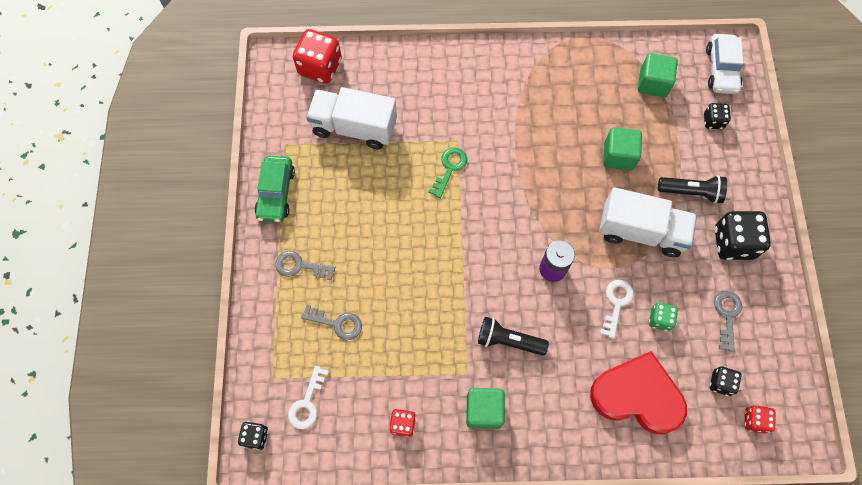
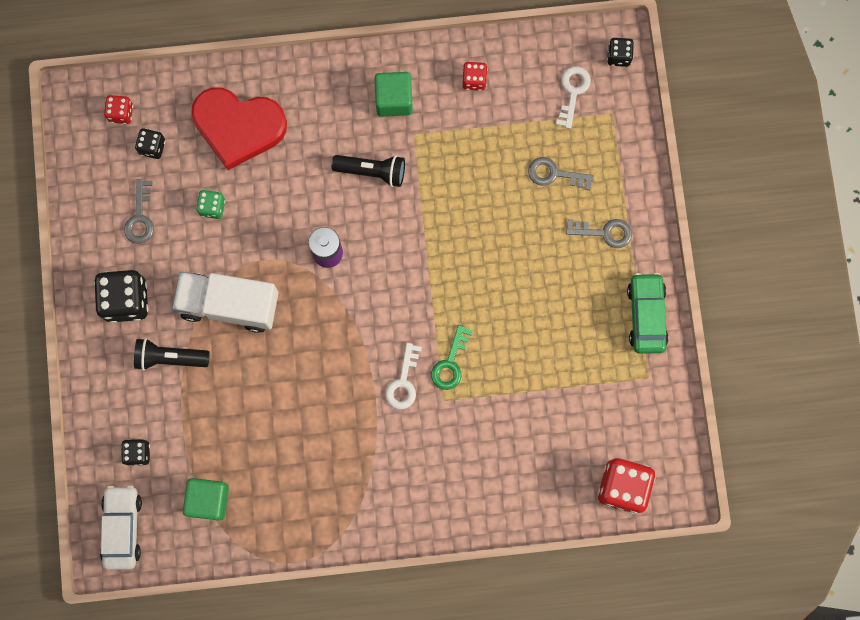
camera: 175 degrees right, 10 degrees up
white truck [306,87,397,150] -> none
white key [600,280,634,339] -> white key moved to [385,343,422,409]
green cube [603,127,642,170] -> none

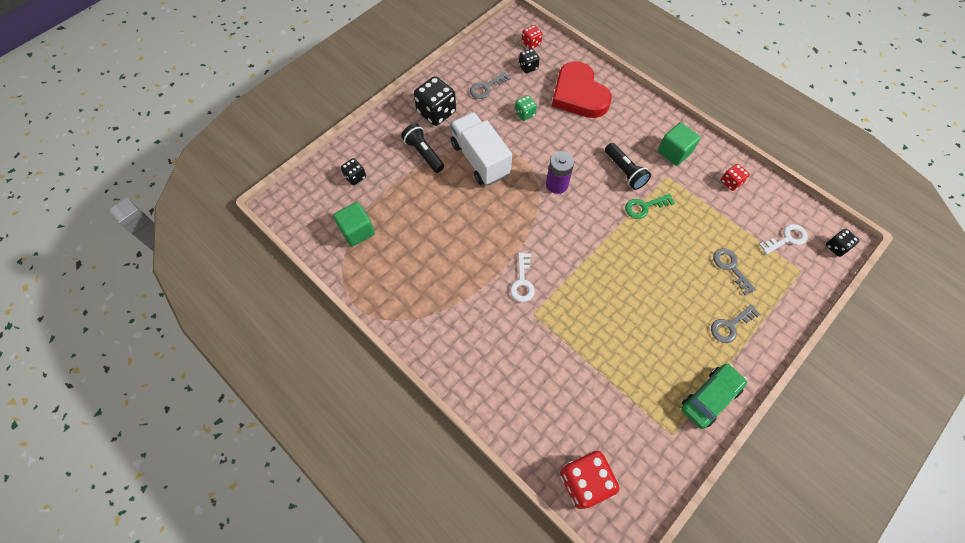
camera: 50 degrees right, 15 degrees down
white car [100,485,142,570] -> none
white key [385,343,422,409] -> white key turned 60 degrees counterclockwise [510,252,535,302]
green key [431,325,473,390] -> green key moved to [625,194,675,219]
grey key [566,219,632,248] -> grey key turned 90 degrees clockwise [711,304,761,343]

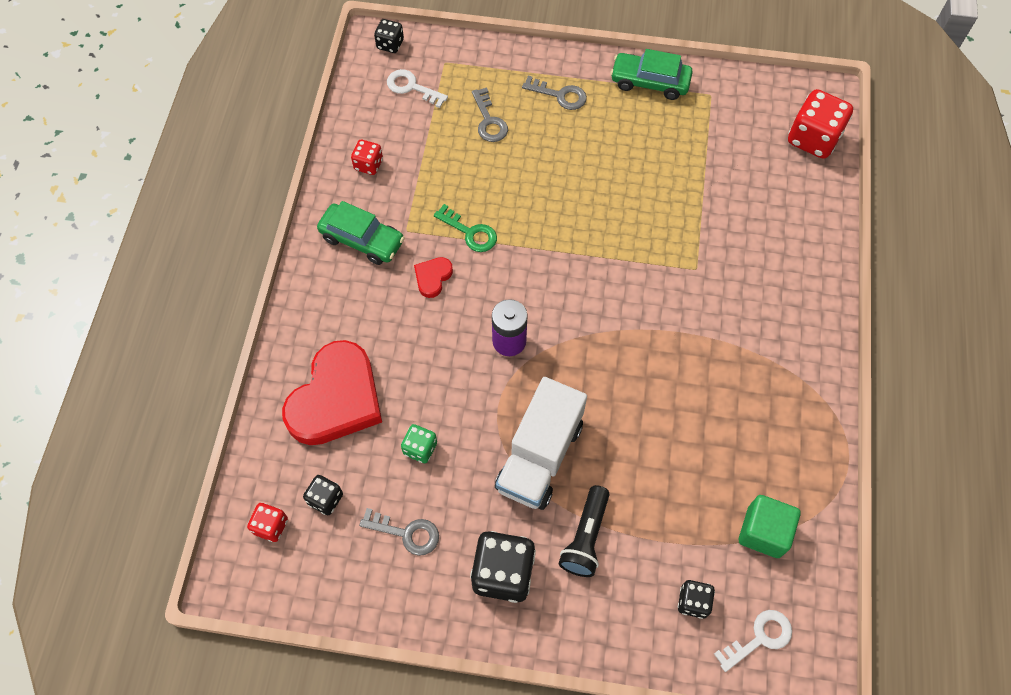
camera: 125 degrees left, 0 degrees up
white key [510,252,535,302] -> white key moved to [714,610,792,672]
black flashlight [605,143,651,190] -> red heart [414,257,453,298]
green cube [658,123,700,166] -> green car [317,201,405,265]
grey key [713,248,756,295] -> grey key turned 45 degrees counterclockwise [472,87,508,142]

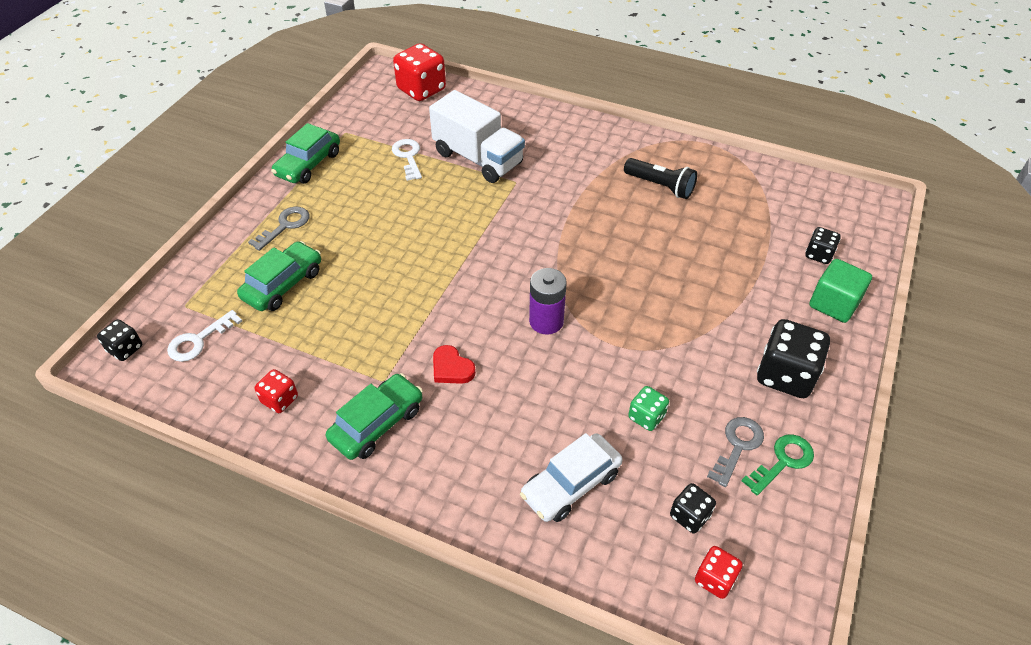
camera: 75 degrees left, 15 degrees down
red heart [282,340,382,445] -> white car [520,433,623,522]
green key [434,204,497,252] -> green key moved to [742,434,814,496]
grey key [472,87,508,142] -> green car [237,241,321,311]
white truck [495,377,587,510] -> white truck moved to [429,90,525,183]
black flashlight [559,485,609,577] -> black flashlight moved to [624,158,697,199]
white key [714,610,792,672] -> white key moved to [392,139,422,181]
green cube [739,495,800,558] -> green cube moved to [810,259,872,323]

